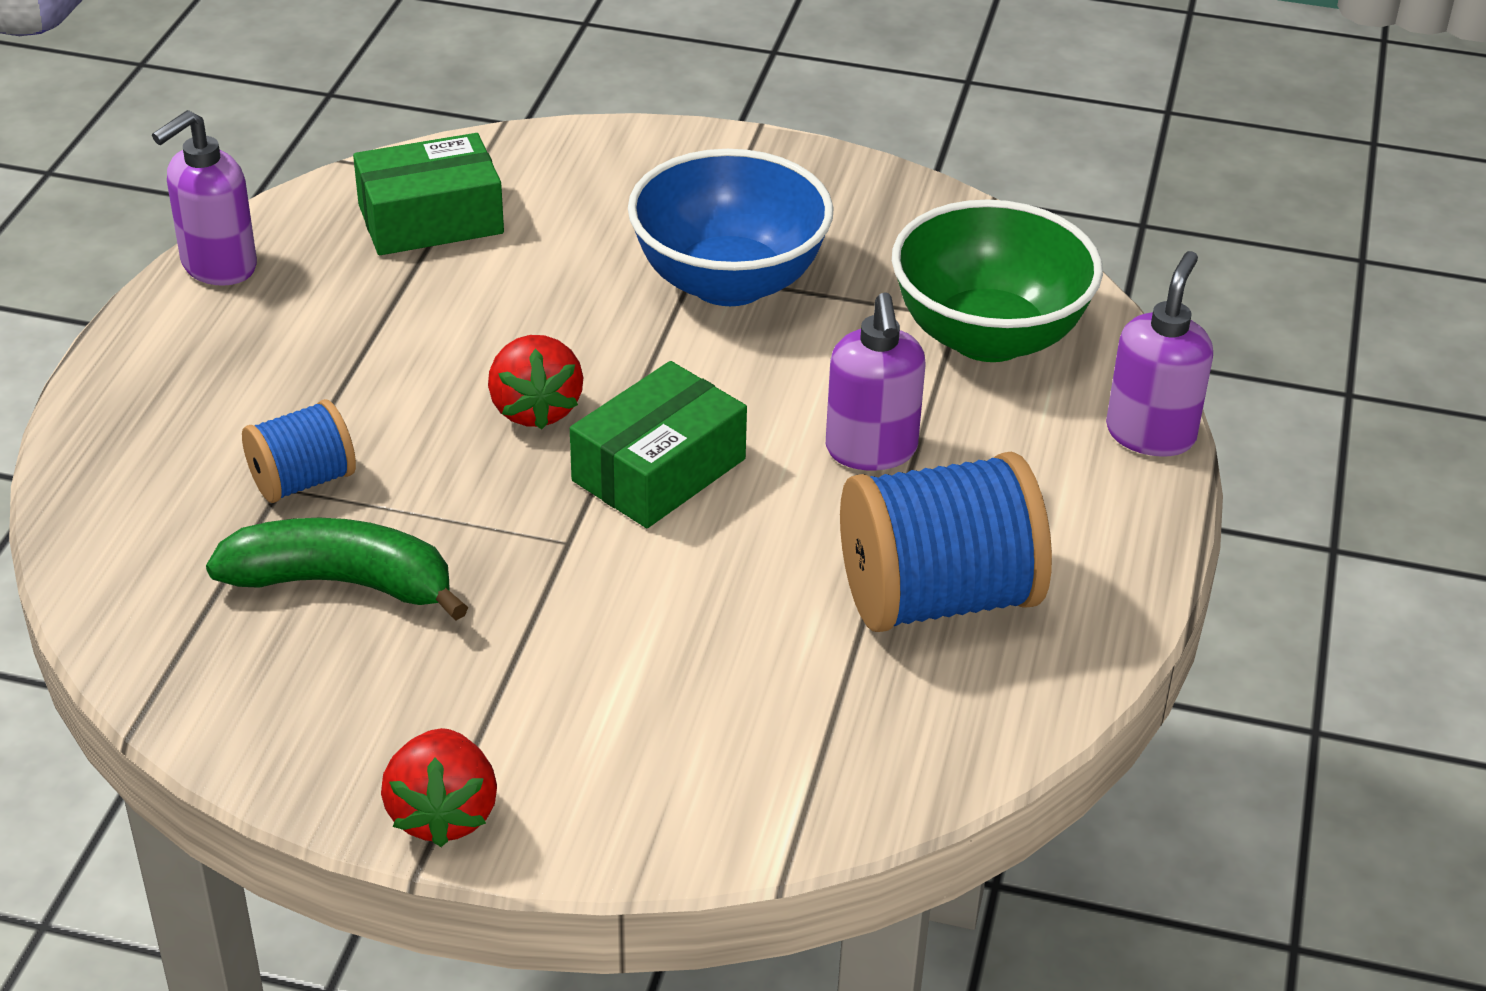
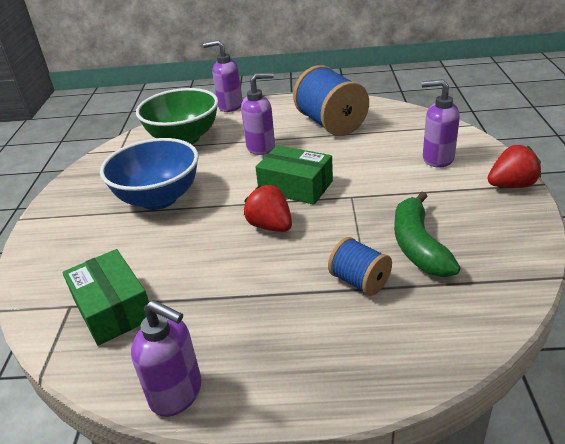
camera: 100 degrees left, 5 degrees down
red strawberry [488,335,584,430] -> red strawberry turned 105 degrees counterclockwise [244,185,292,232]
none -> purple soap dispenser [422,79,460,168]

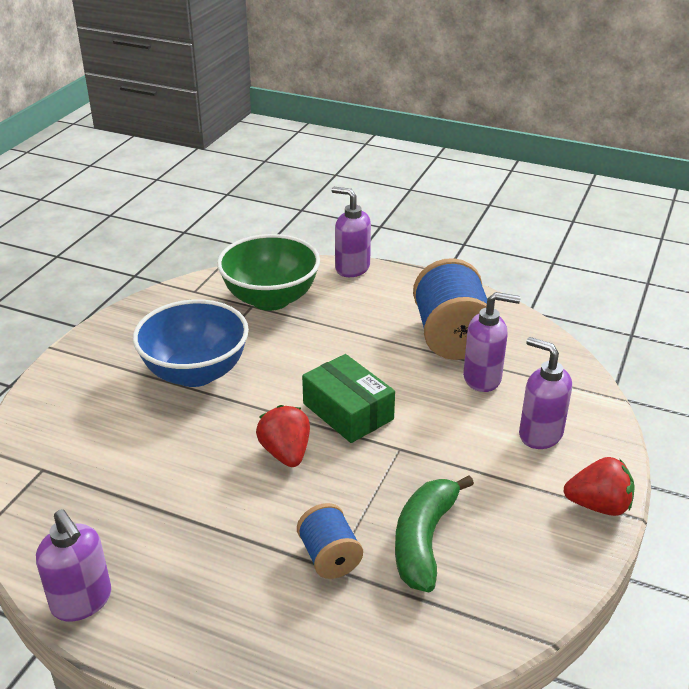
camera: 20 degrees right, 0 degrees up
green box [62,249,149,346] -> none
purple soap dispenser [241,73,275,155] -> purple soap dispenser moved to [463,292,521,392]

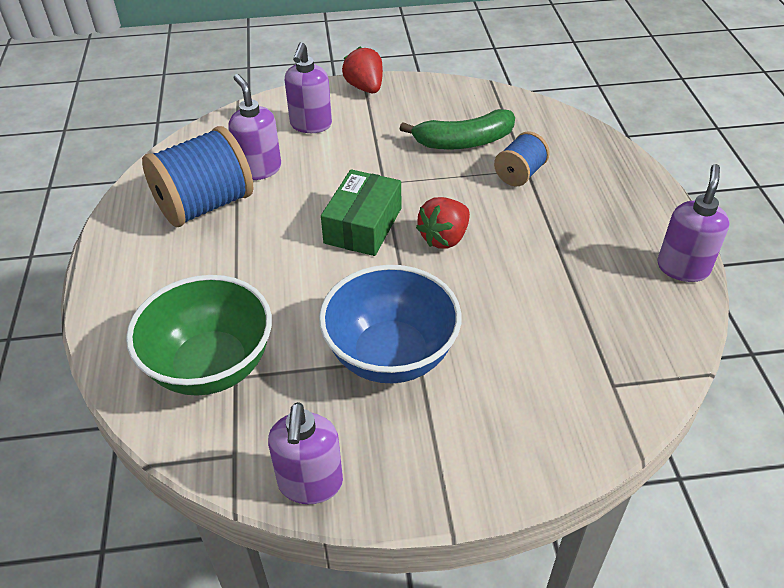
camera: 120 degrees left, 10 degrees up
purple soap dispenser [332,187,371,277] -> purple soap dispenser moved to [268,402,343,504]

